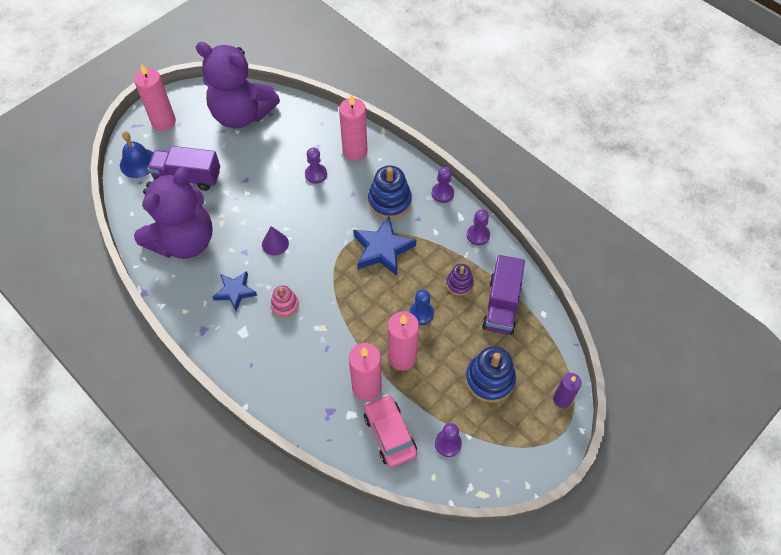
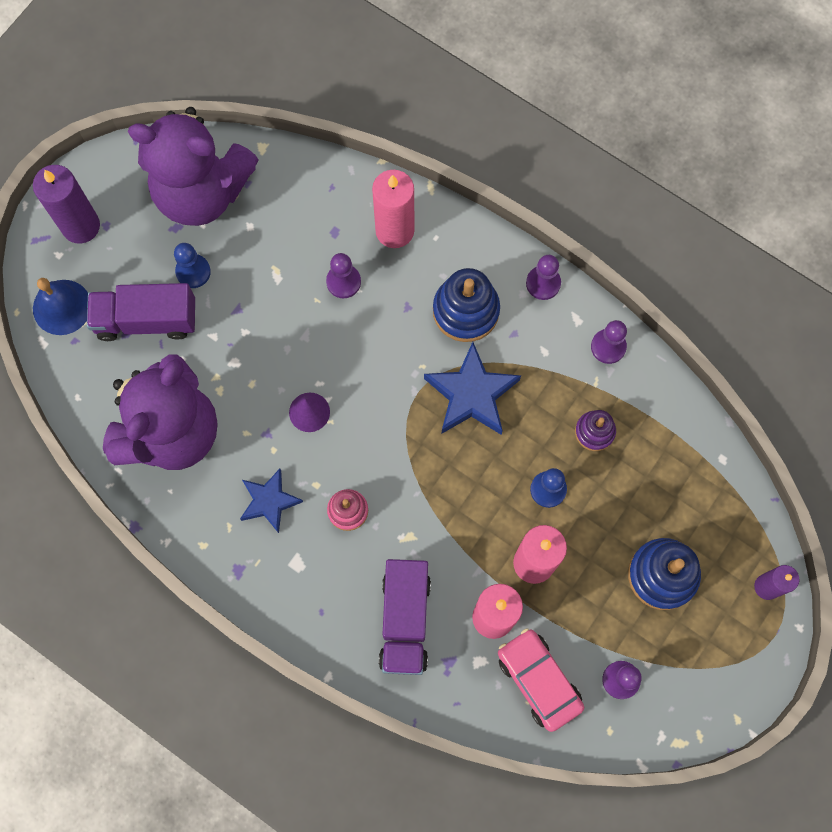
camera: 10 degrees left, 15 degrees up
pink candle [134,63,176,131] -> purple candle [33,165,100,244]
purple truck [482,255,525,335] -> purple truck moved to [379,559,431,675]
none -> blue pawn [174,243,211,288]

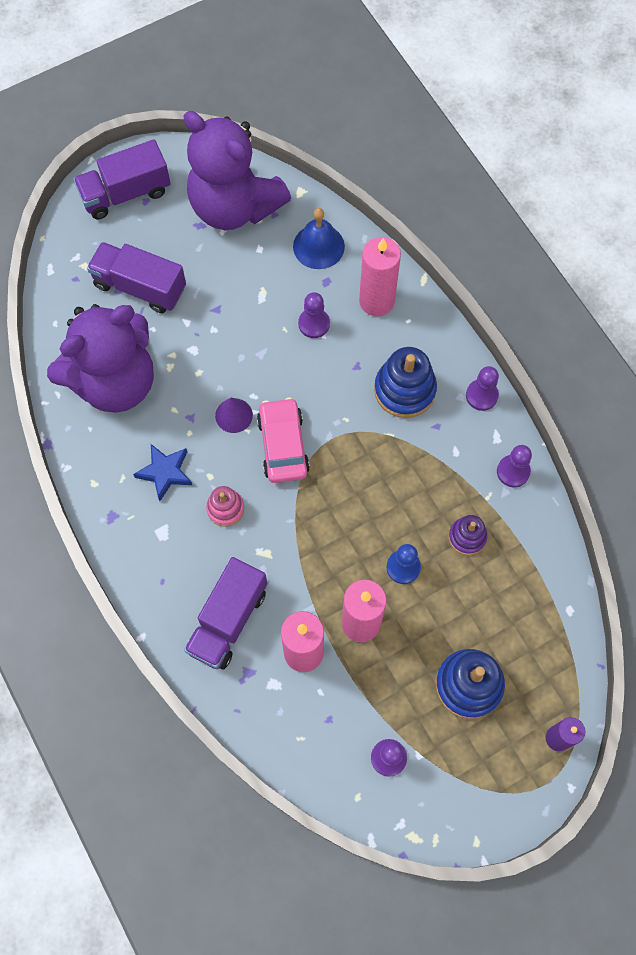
camera: 25 degrees right, 5 degrees down
purple candle [33,165,100,244] -> purple truck [73,139,171,219]
blue bell [33,278,88,335] -> blue bell moved to [293,208,345,269]
blue pawn [174,243,211,288] -> none
blue star [424,342,521,435] -> none
pink car [498,628,584,732] -> pink car moved to [257,397,310,483]

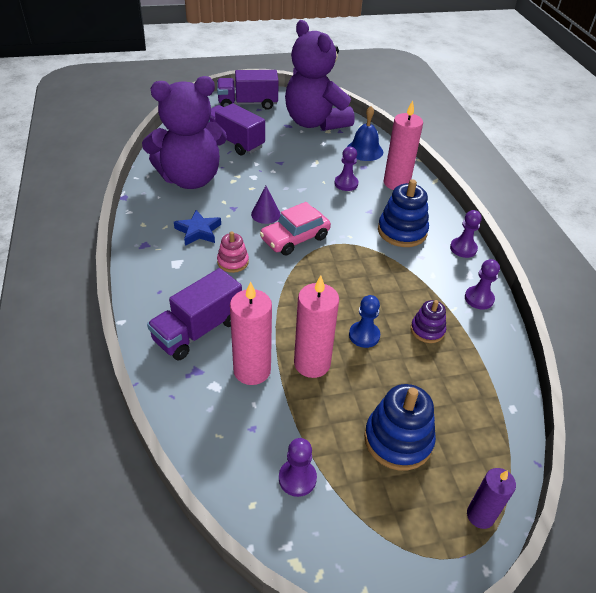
camera: 15 degrees right, 25 degrees down
pink car [257,397,310,483] -> pink car turned 135 degrees counterclockwise [260,202,331,255]

